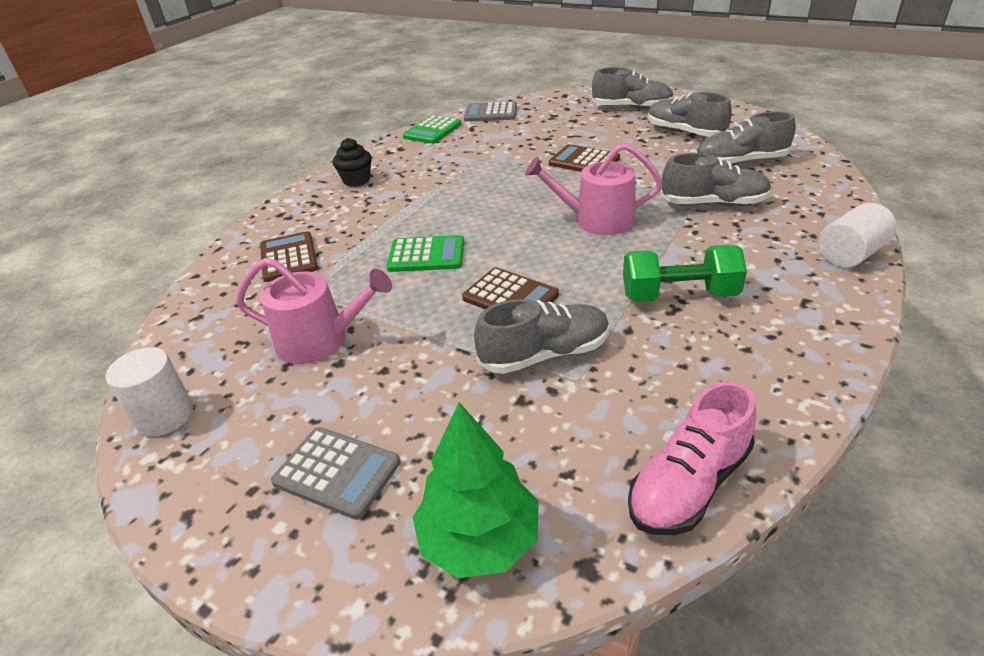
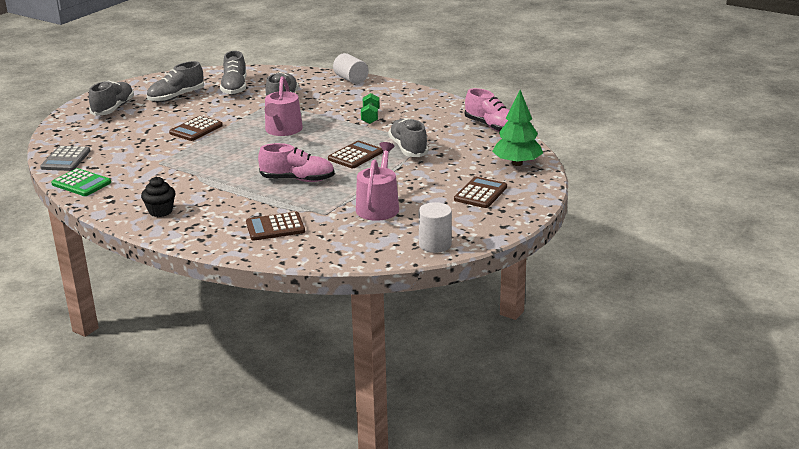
camera: 90 degrees left, 10 degrees down
grey calculator [271,427,401,520] -> brown calculator [454,177,507,208]
green calculator [387,235,464,272] -> pink shoe [258,143,335,182]
green dumbbell [623,245,747,302] -> green dumbbell [361,93,380,124], size x0.66

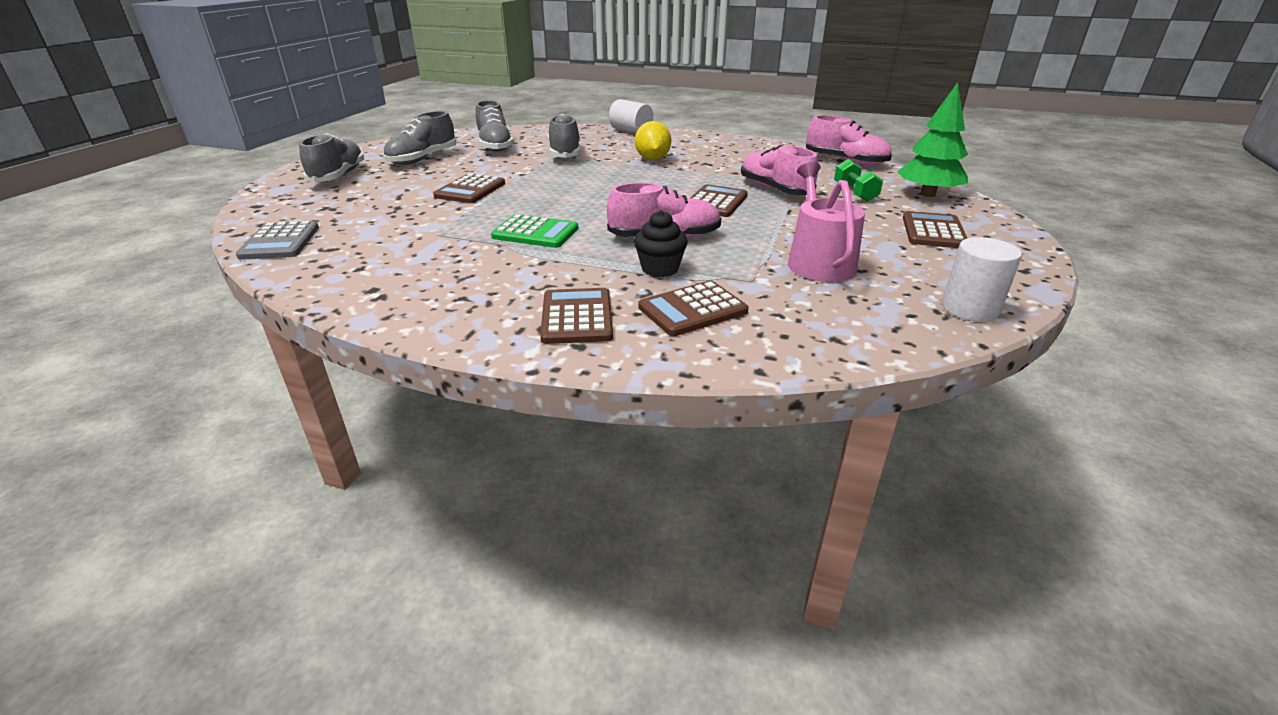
camera: 15 degrees left, 5 degrees up
green calculator [51,168,111,196] -> green calculator moved to [491,214,578,248]
black cupcake [141,177,176,217] -> black cupcake moved to [634,210,688,277]
pink watering can [265,76,303,136] -> none
green dumbbell [361,93,380,124] -> green dumbbell moved to [834,159,883,202]
grey shoe [388,118,429,157] -> pink shoe [741,145,818,195]
none -> brown calculator [540,288,613,344]
none -> yellow lemon [635,121,671,160]

